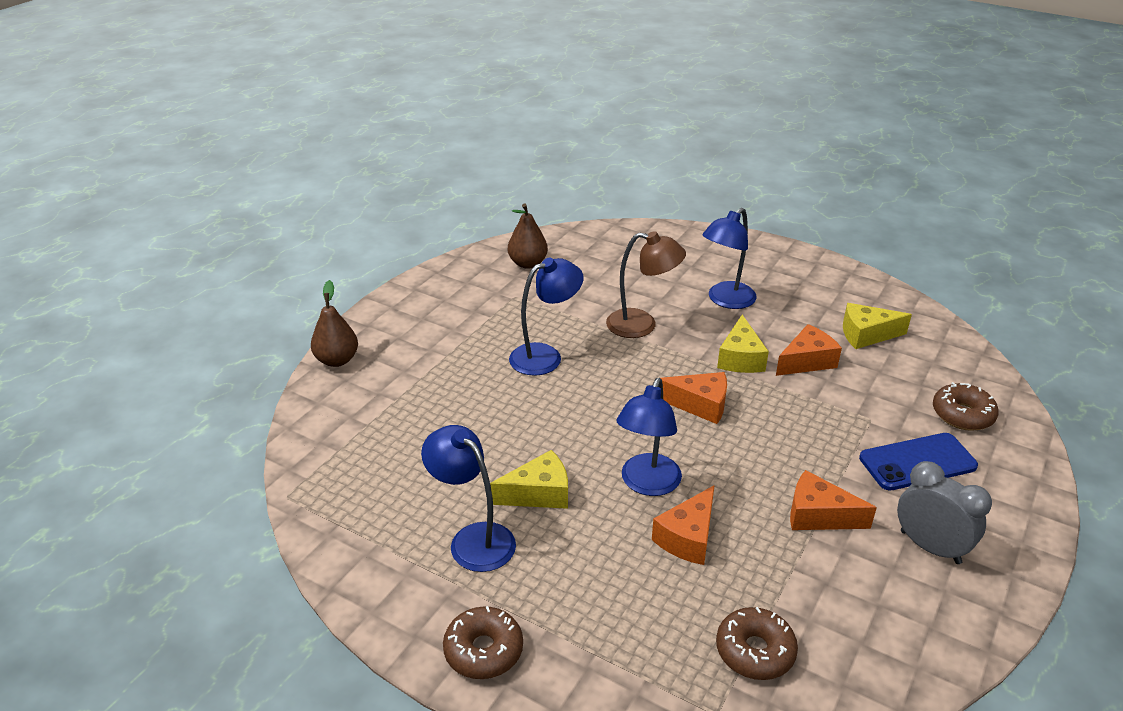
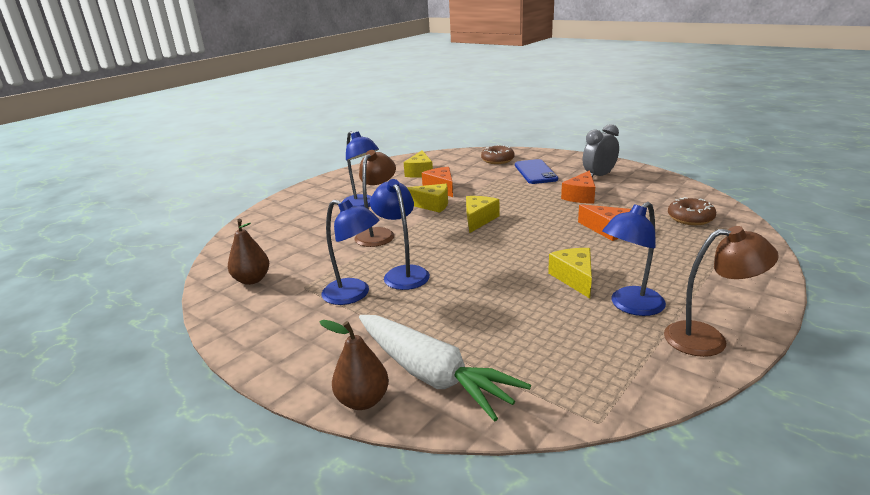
camera: 80 degrees left, 10 degrees down
brown donut [443,606,523,679] -> none
blue lamp [616,378,682,496] -> blue lamp moved to [321,199,379,305]
orange cheese [661,372,727,424] -> yellow cheese [466,196,499,233]
none -> white carrot [359,315,531,422]
none -> brown lamp [664,226,779,357]

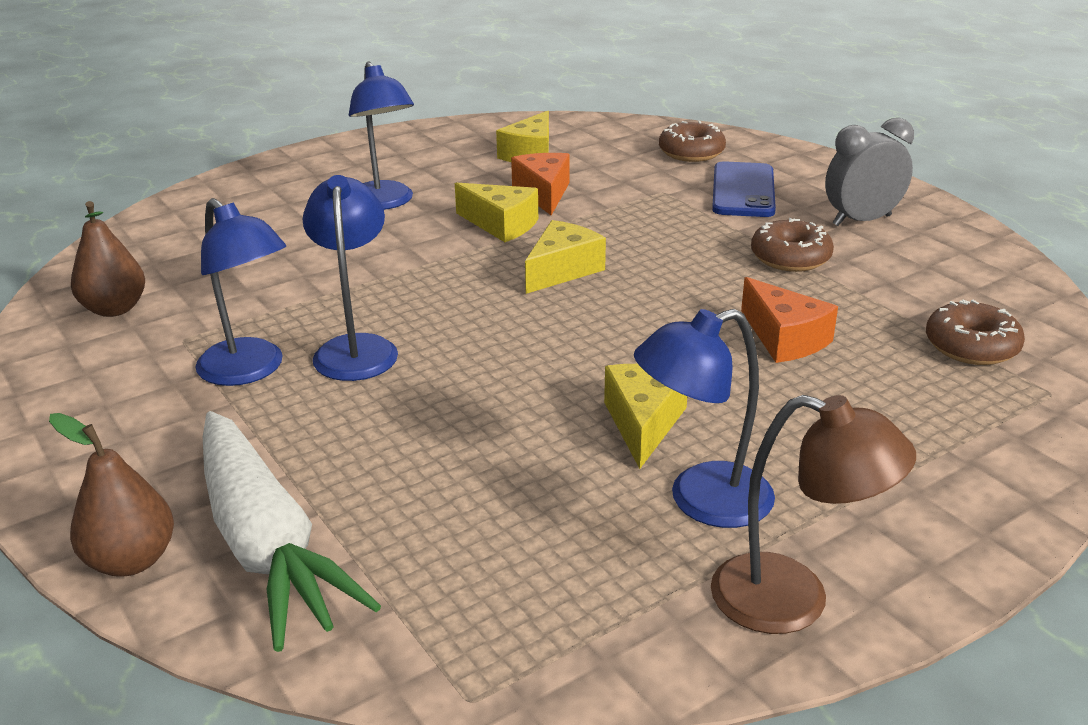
camera: 15 degrees right, 5 degrees up
brown lamp [354,150,396,247] -> none
orange cheese [561,170,595,204] -> brown donut [751,218,834,272]

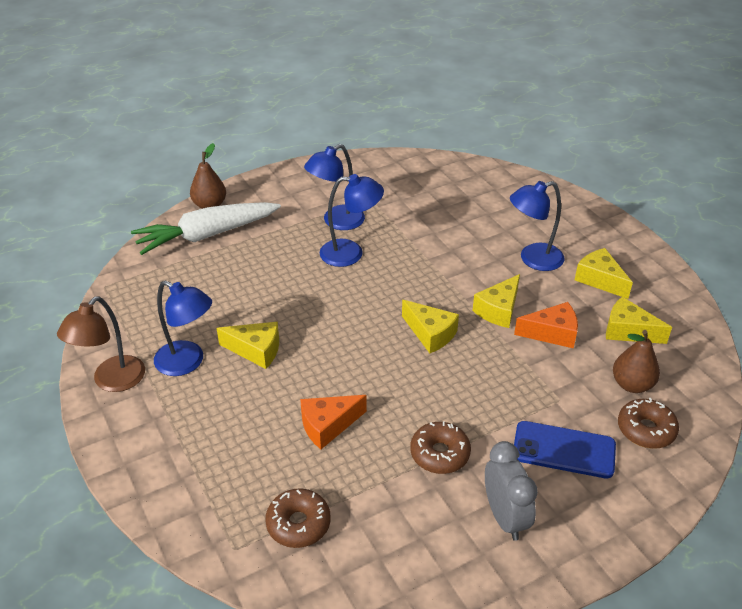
camera: 95 degrees right, 10 degrees up
brown pear [71,201,145,317] -> brown pear moved to [613,330,660,393]
blue lamp [634,309,775,528] -> blue lamp turned 135 degrees clockwise [154,280,212,376]
none -> yellow cheese [575,248,633,299]

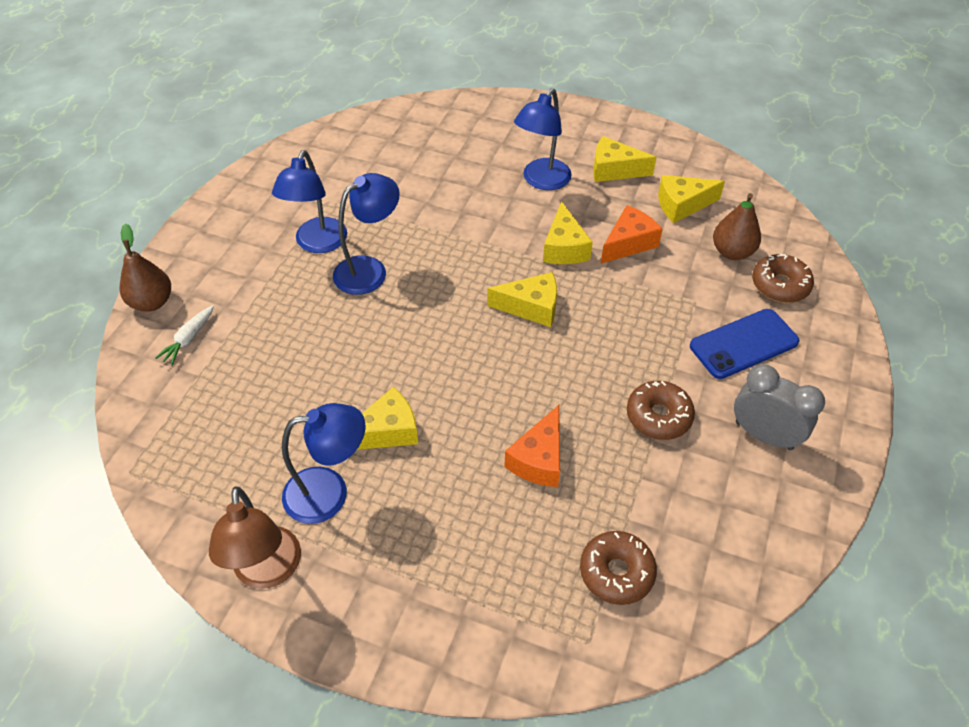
camera: 40 degrees left, 10 degrees up
white carrot [131,202,281,255] -> white carrot [155,305,214,365], size x0.40

